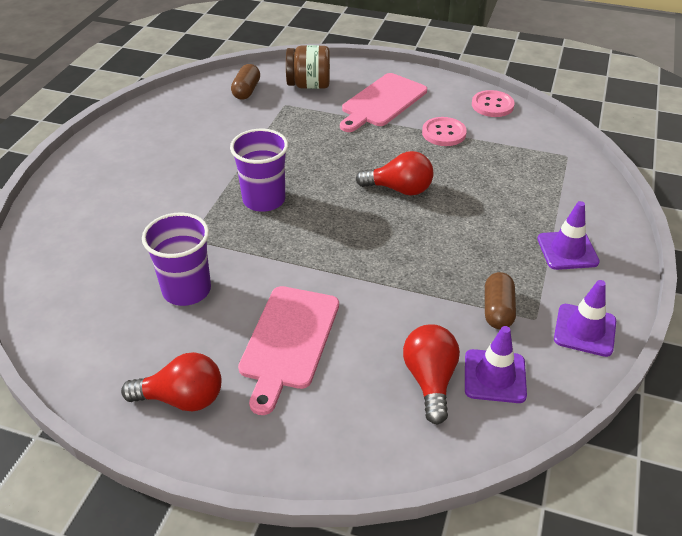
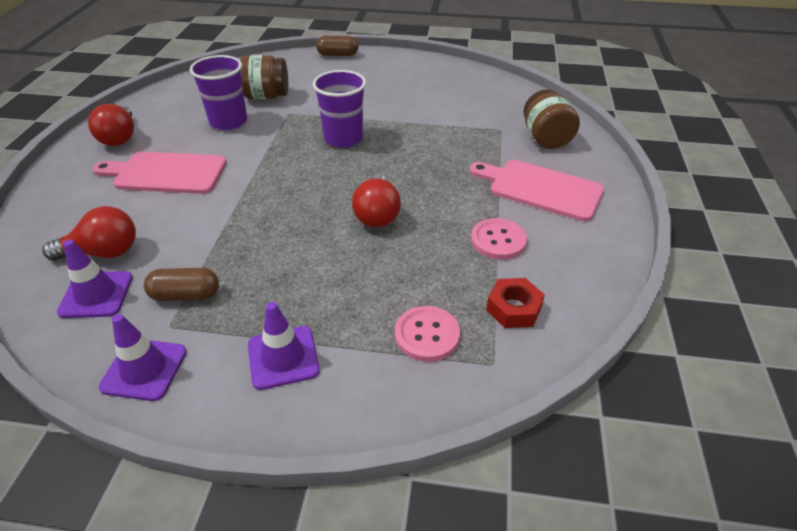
camera: 80 degrees right, 0 degrees up
brown capsule [231,64,260,100] -> brown capsule moved to [316,36,358,56]
pink button [472,90,515,117] -> pink button moved to [395,306,460,362]
none -> brown jar [240,55,288,99]
none -> red nut [486,278,545,328]

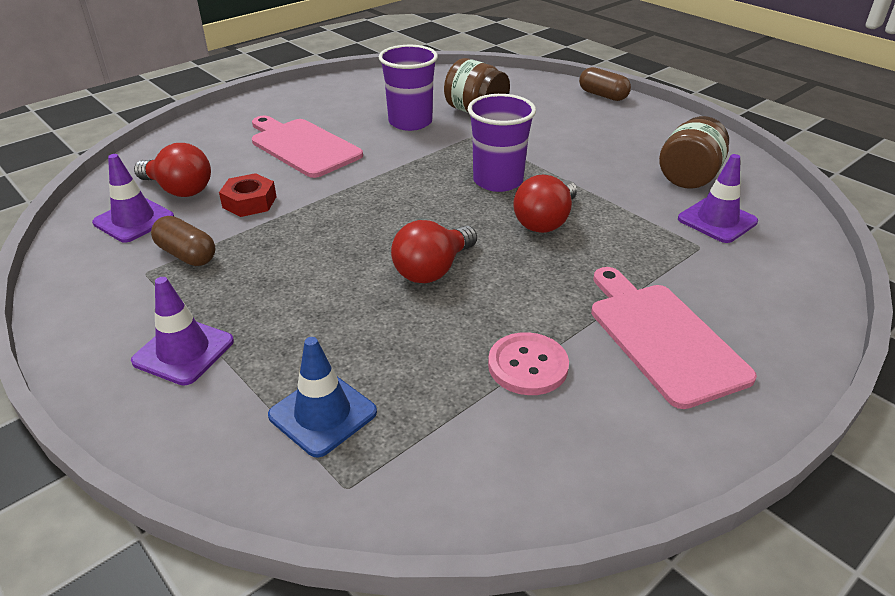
camera: 40 degrees right, 5 degrees down
red light bulb [88,104,134,146] -> red light bulb moved to [513,175,577,233]
purple traffic cone [99,314,187,401] -> purple traffic cone moved to [678,154,758,243]
pink button [395,306,460,362] -> blue traffic cone [268,337,377,458]
red nut [486,278,545,328] -> red nut moved to [219,173,277,217]
brown jar [524,89,580,149] -> brown jar moved to [659,116,729,189]

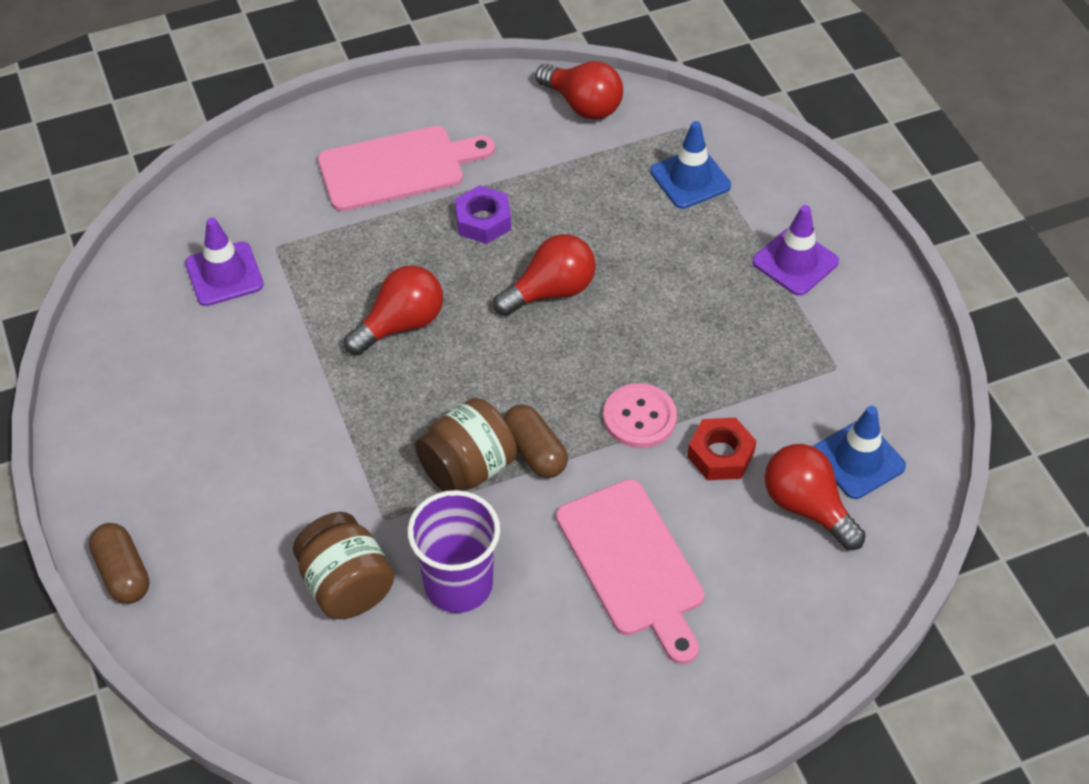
camera: 160 degrees left, 15 degrees up
purple traffic cone [92,154,174,243] -> blue traffic cone [813,406,906,499]
brown capsule [151,216,215,266] -> brown capsule moved to [504,405,568,478]
purple cup [468,94,536,192] -> none
pink button [488,332,569,395] -> pink button moved to [603,383,677,448]
pink cutting board [591,267,757,409] -> pink cutting board turned 105 degrees counterclockwise [318,126,495,211]
brown jar [659,116,729,189] -> brown jar moved to [415,398,517,492]
none -> purple nut [455,185,511,244]
none -> red light bulb [536,61,623,120]

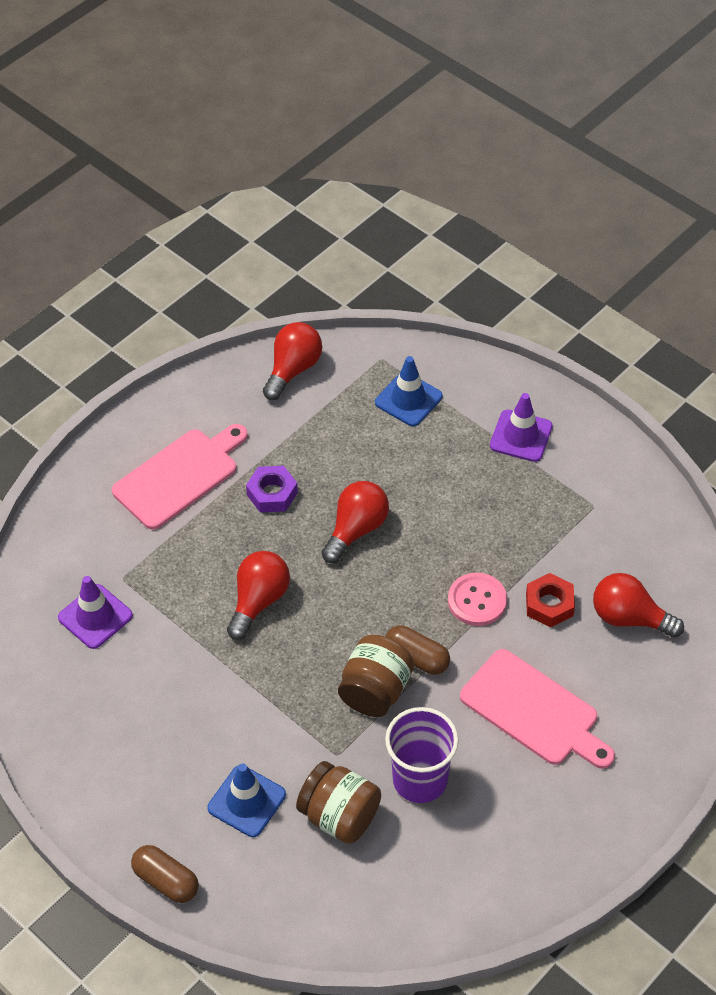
camera: 25 degrees left, 0 degrees up
red light bulb [536,61,623,120] -> red light bulb turned 75 degrees counterclockwise [263,322,322,400]
blue traffic cone [813,406,906,499] -> blue traffic cone moved to [208,763,286,837]

